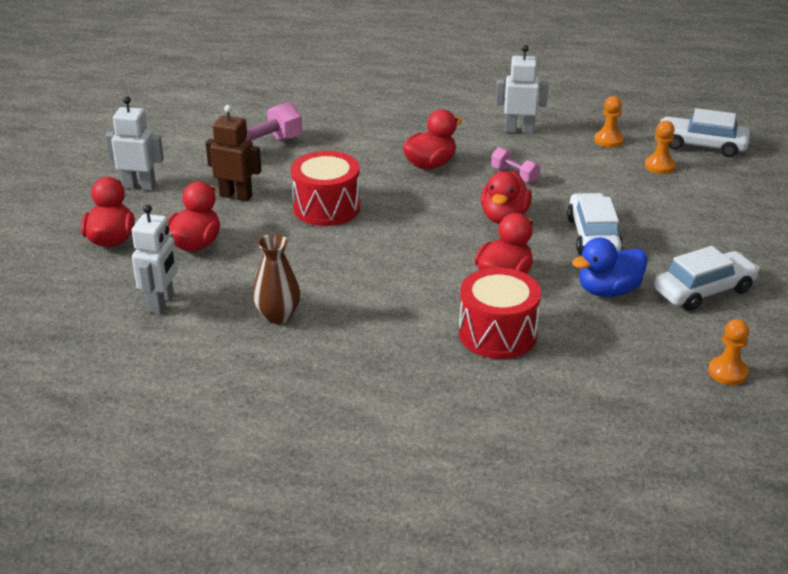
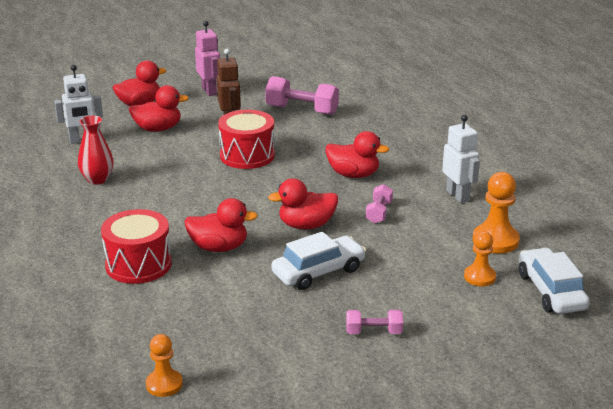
camera: 60 degrees right, 5 degrees down
white robot [105,96,164,190] -> pink robot [195,21,220,96]
brown vase [253,234,300,324] -> red vase [78,115,114,185]
blue duck [572,238,648,297] -> none
orange pawn [594,96,624,148] -> orange pawn [472,172,520,254], size x1.54
white car [654,246,760,311] -> none
none -> pink dumbbell [346,310,403,334]

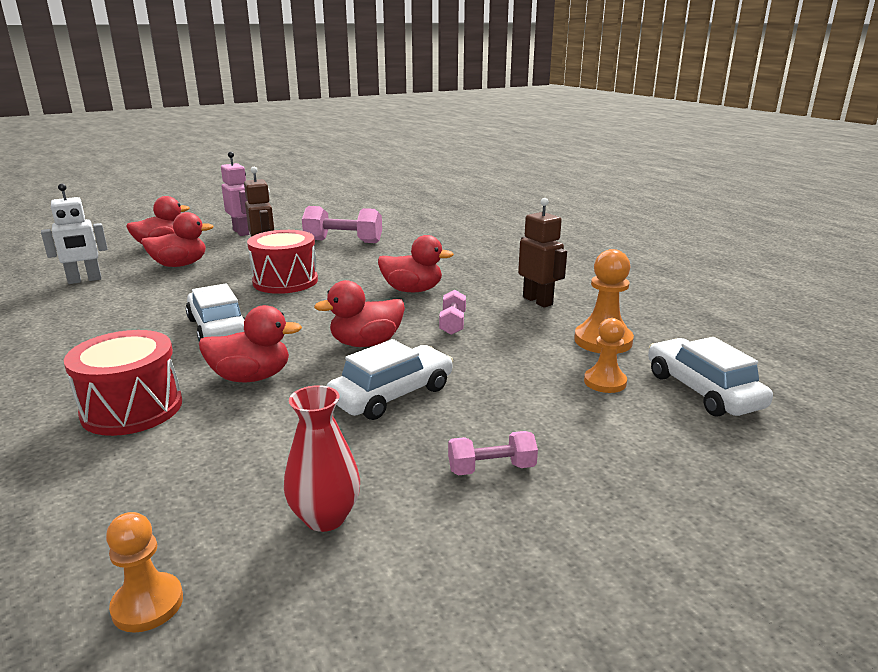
camera: 10 degrees left, 5 degrees down
red vase [78,115,114,185] -> red vase moved to [284,385,360,532]
white robot [442,115,480,203] -> brown robot [518,198,567,307]
none -> white car [186,284,245,341]

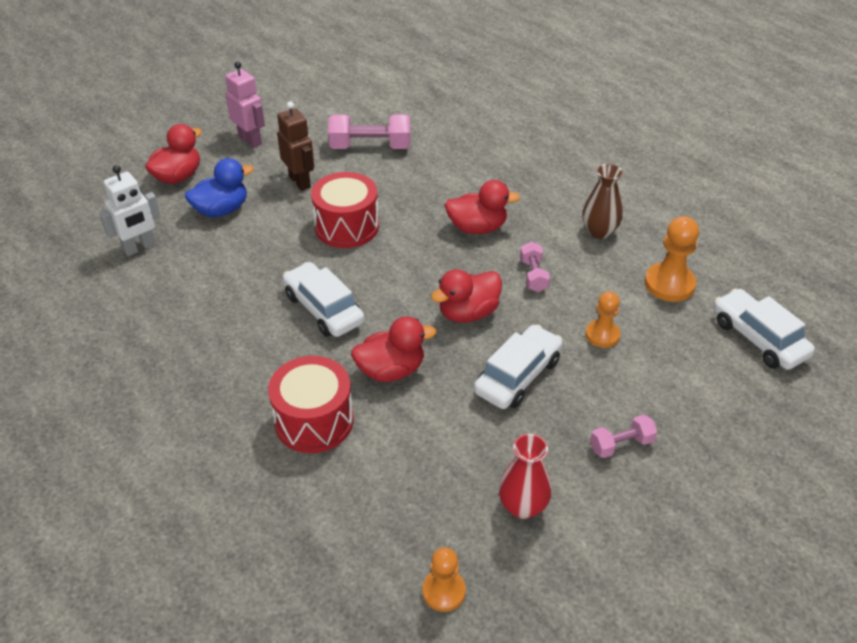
camera: 10 degrees left, 20 degrees up
red duck [141,212,214,267] -> blue duck [185,158,254,217]
brown robot [518,198,567,307] -> brown vase [582,164,623,239]
orange pawn [584,318,627,393] -> orange pawn moved to [585,291,620,348]

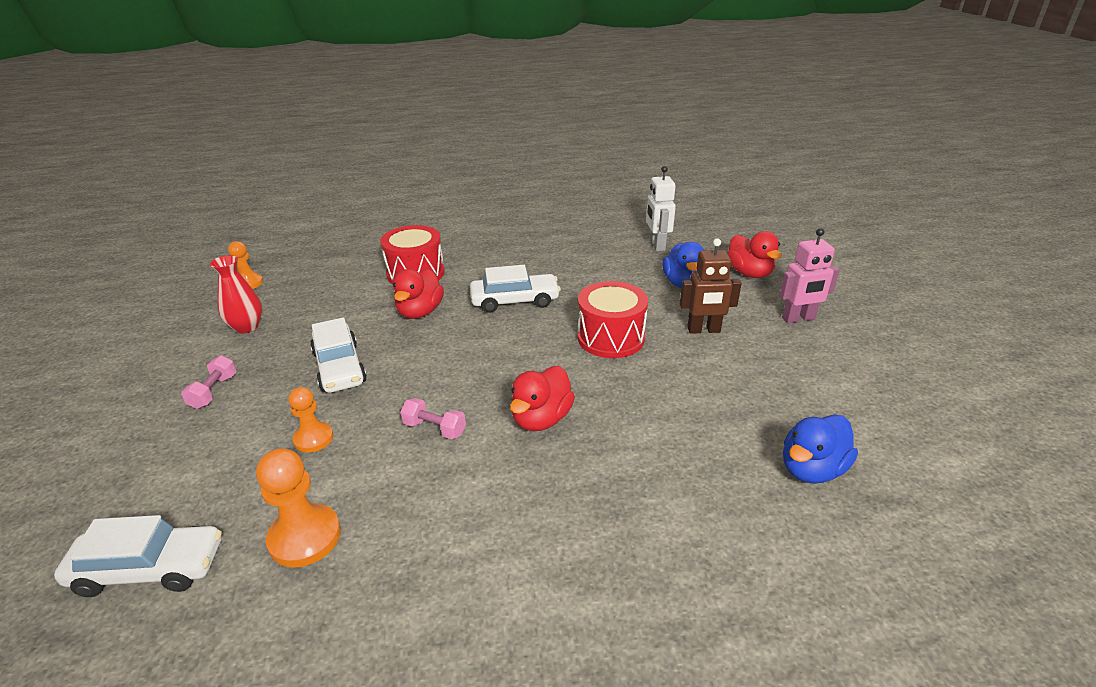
camera: 120 degrees right, 10 degrees down
pink dumbbell [328,114,410,149] -> none
red duck [431,269,502,323] -> none
brown vase [582,164,623,239] -> none
none -> blue duck [783,414,858,484]

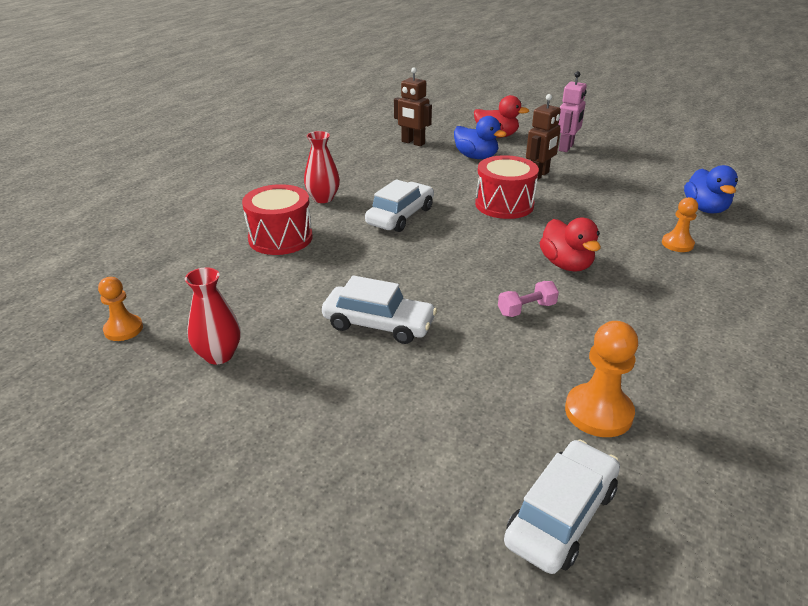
camera: 50 degrees left, 0 degrees up
pink dumbbell [181,356,237,409] -> none
orange pawn [289,387,333,453] -> orange pawn moved to [662,197,698,252]
red duck [393,269,444,319] -> none
white robot [646,166,676,251] -> brown robot [394,67,432,146]
none -> red vase [304,131,340,203]

